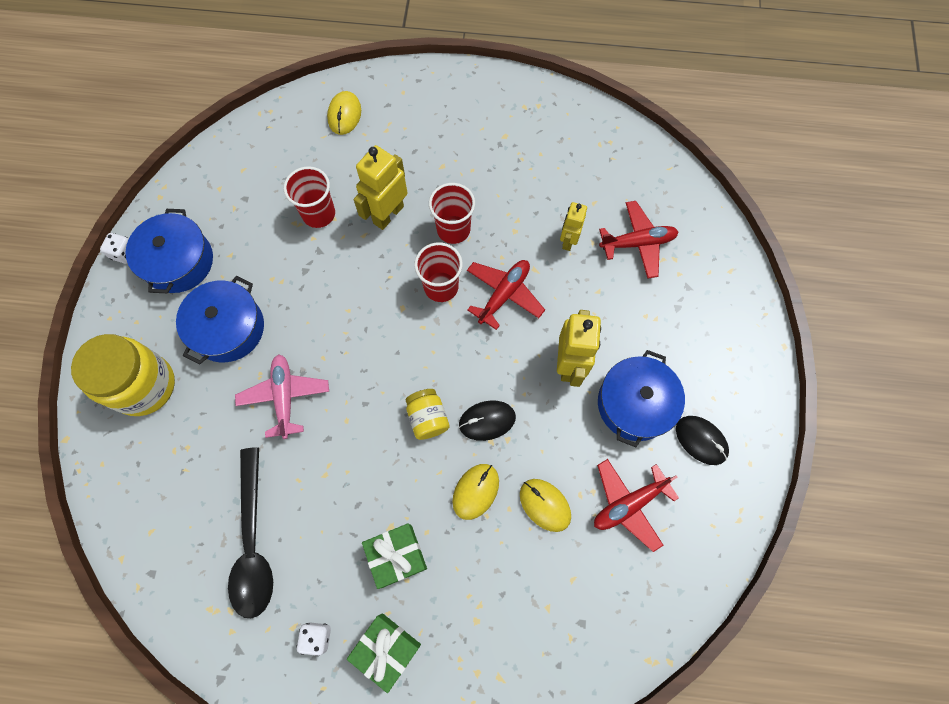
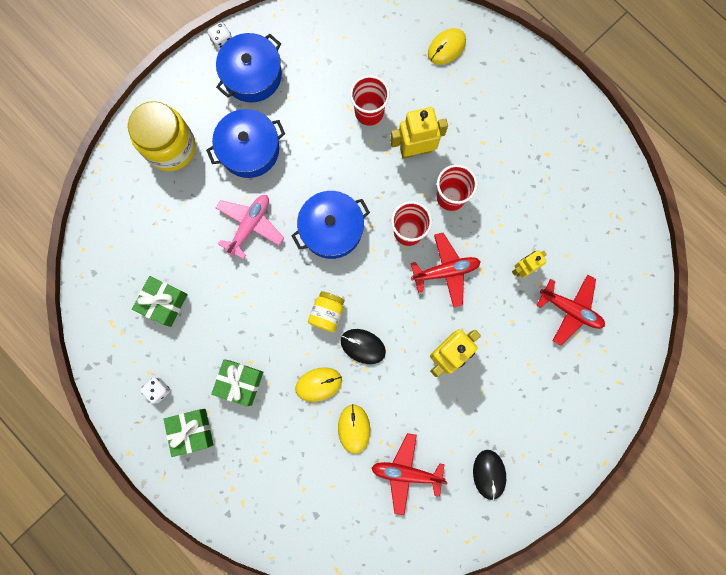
camera: 40 degrees right, 10 degrees up
black spoon [228,447,273,619] -> green gift [132,276,188,327]
blue pot [598,350,685,447] -> blue pot moved to [291,191,370,259]

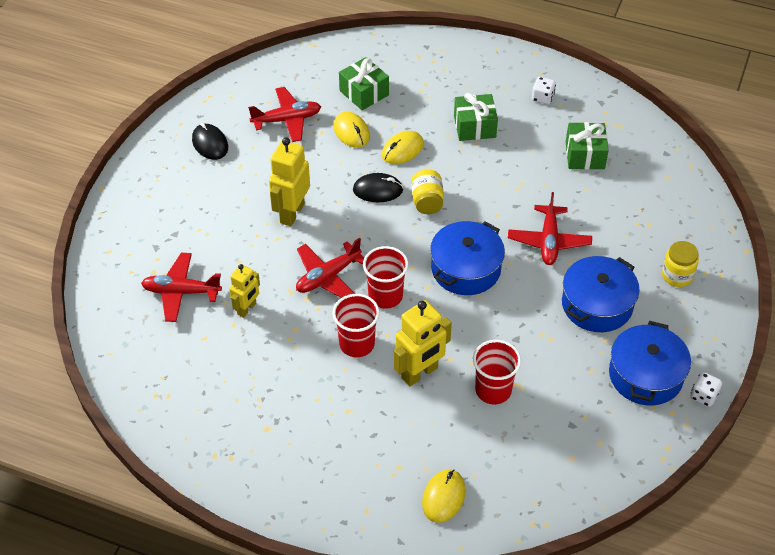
camera: 155 degrees right, 30 degrees down
yellow jar [128,101,196,171] -> yellow jar [662,241,699,287], size x0.53
green gift [164,409,214,457] -> green gift moved to [339,57,389,110]
pink plane [216,195,284,260] -> red plane [508,192,592,265]

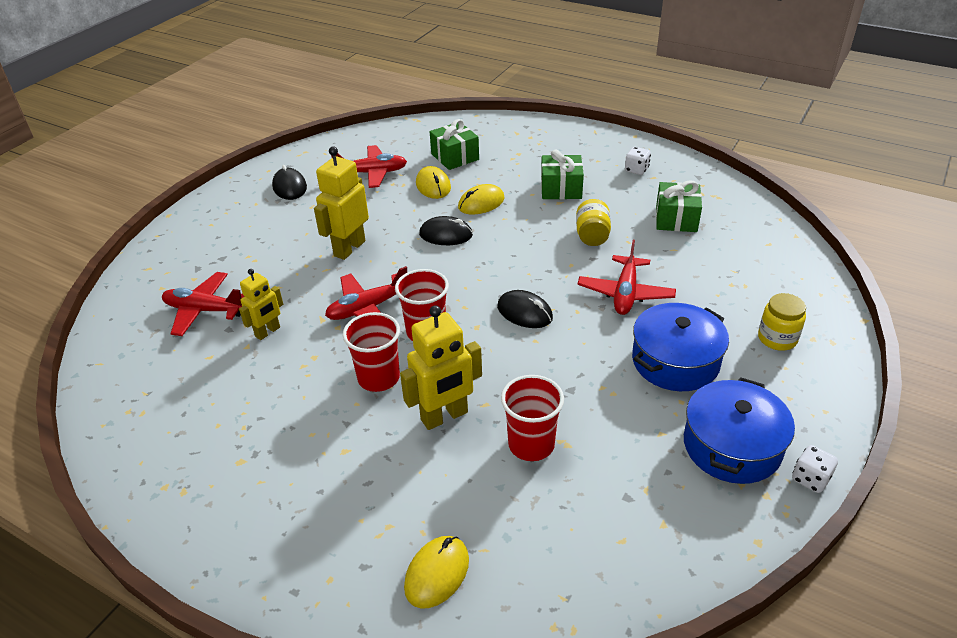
camera: 10 degrees right, 10 degrees down
yellow jar [411,169,444,214] -> yellow jar moved to [576,199,611,246]
blue pot [430,221,505,295] -> black mouse [497,290,553,328]

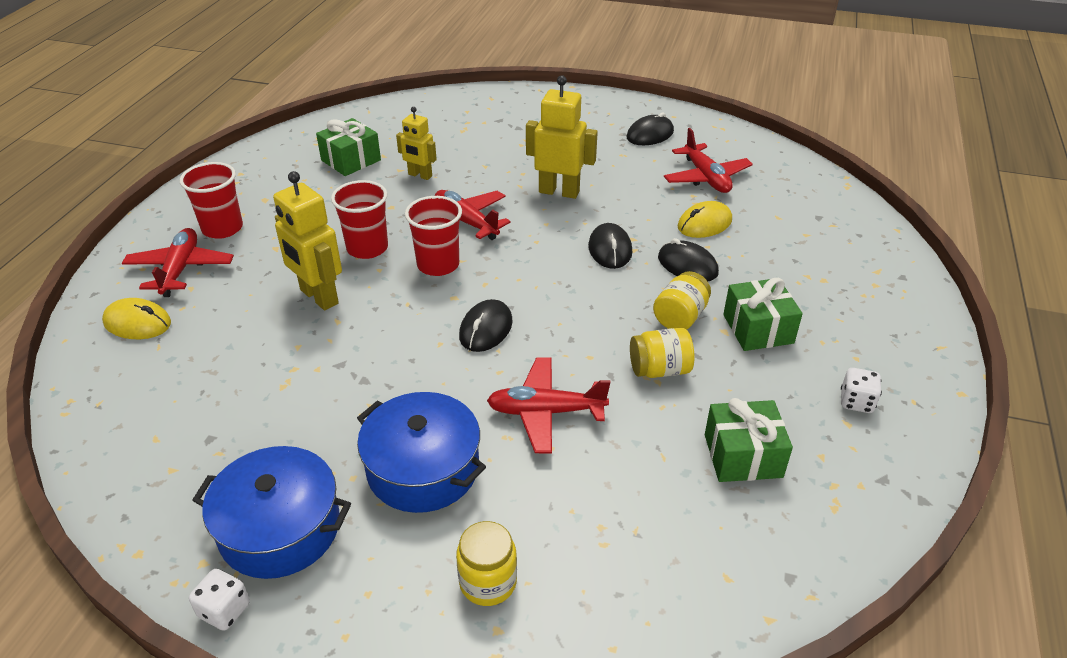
camera: 75 degrees right, 0 degrees up
red plane [162,272,244,336] -> red plane moved to [122,228,234,297]
green gift [430,119,479,170] -> green gift moved to [316,118,381,176]
yellow mouse [458,184,505,215] -> black mouse [658,238,719,281]
red cup [501,375,564,461] -> red cup moved to [180,162,243,239]
none -> yellow jar [653,271,711,330]

